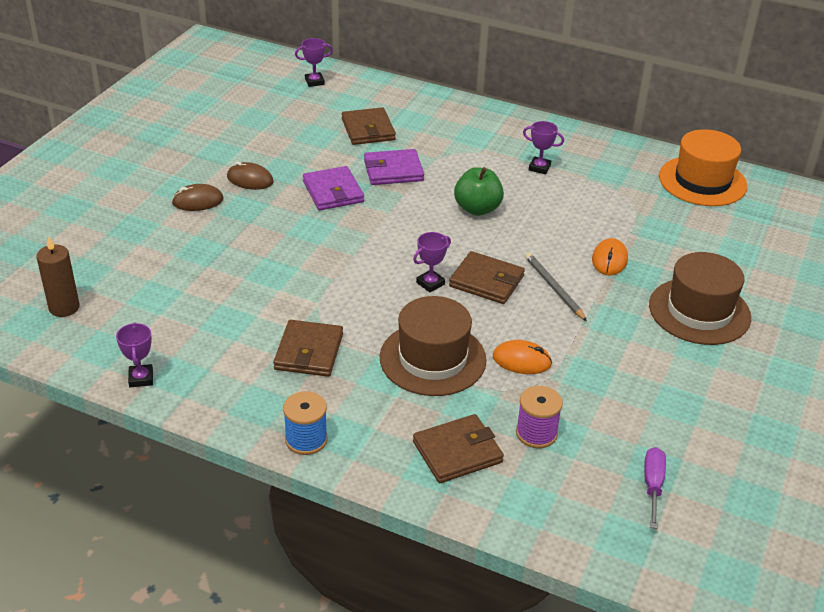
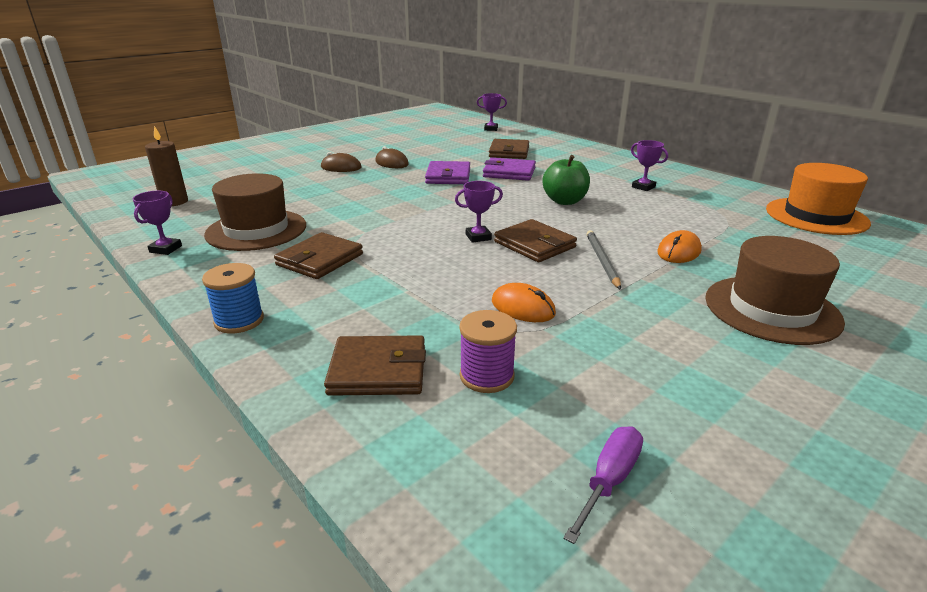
camera: 25 degrees right, 10 degrees down
brown hat [380,296,487,396] -> brown hat moved to [204,173,306,251]

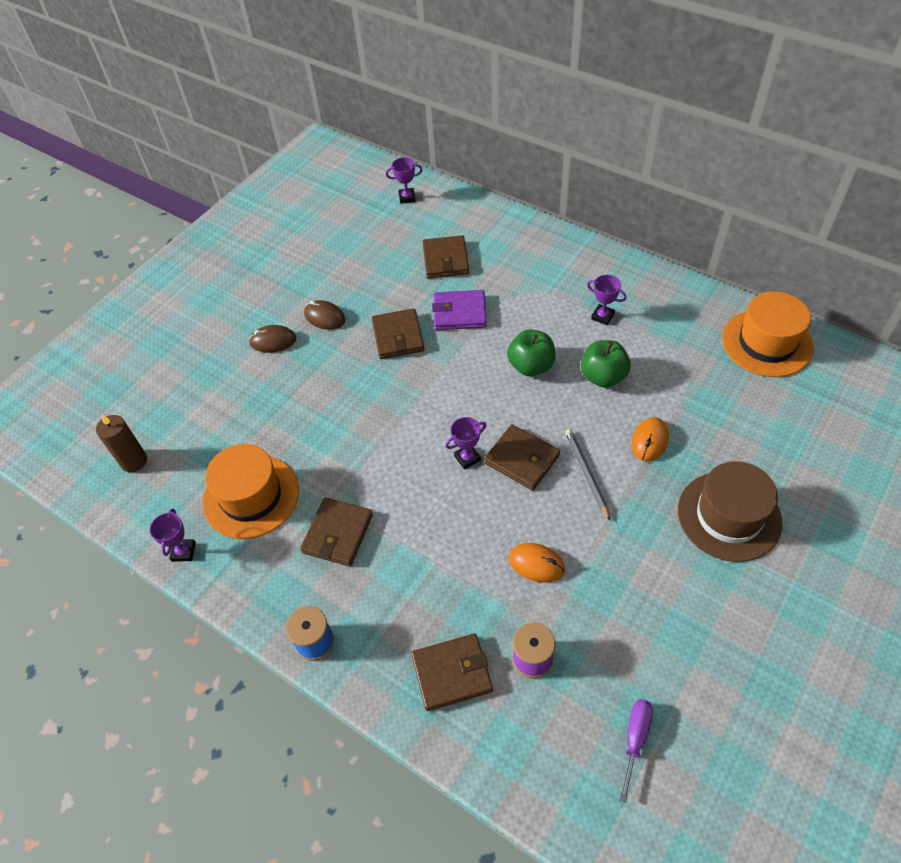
camera: 10 degrees left, 25 degrees up
brown hat [204,173,306,251] -> orange hat [203,444,299,539]
purple wallet [425,161,470,184] -> brown wallet [371,308,425,359]
none -> green apple [581,340,631,388]

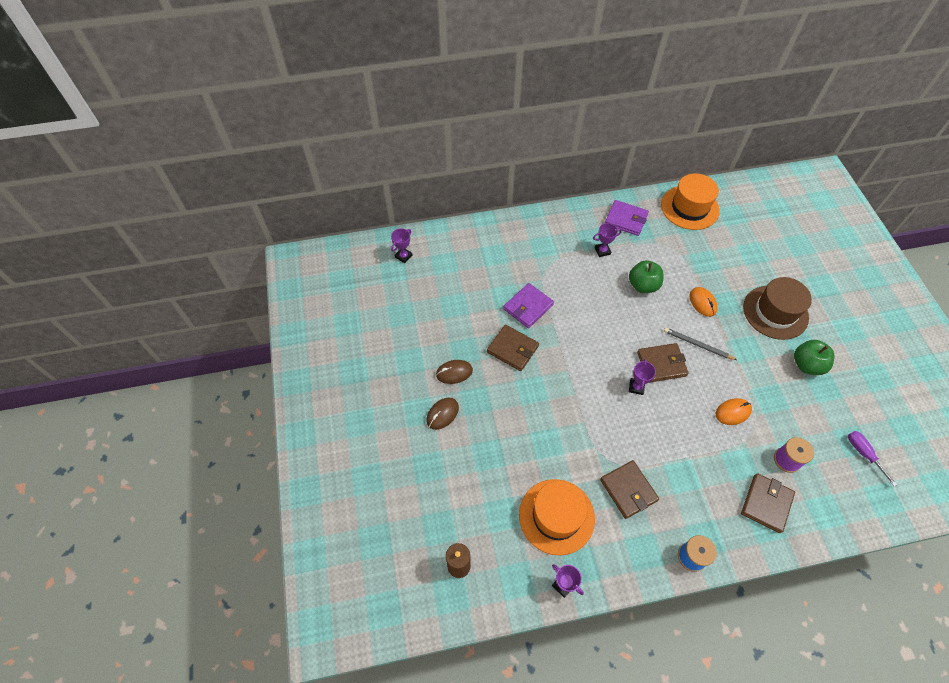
camera: 50 degrees left, 5 degrees up
brown wallet [423,235,469,278] -> none
green apple [507,329,556,376] -> green apple moved to [794,340,834,375]
none -> purple wallet [605,200,649,236]

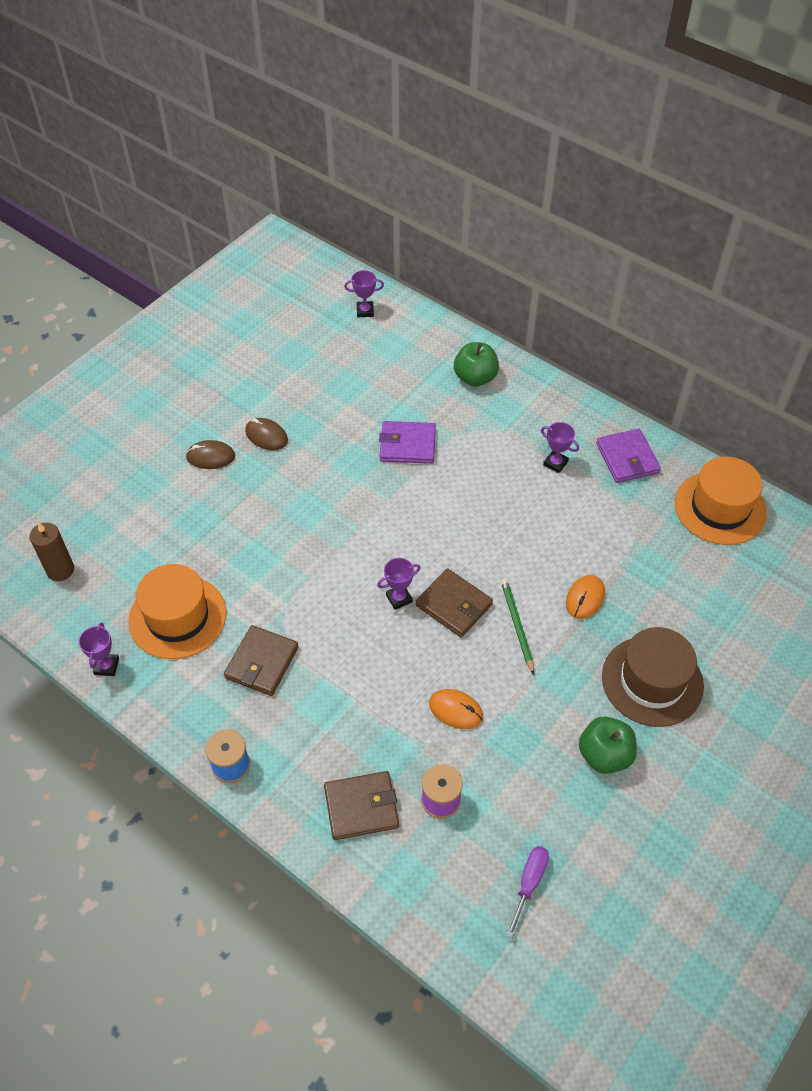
camera: 50 degrees right, 5 degrees down
brown wallet [487,325,539,371] -> none
green apple [629,260,664,293] -> green apple moved to [454,342,499,387]
grey pencil [664,328,737,360] -> green pencil [501,579,534,675]

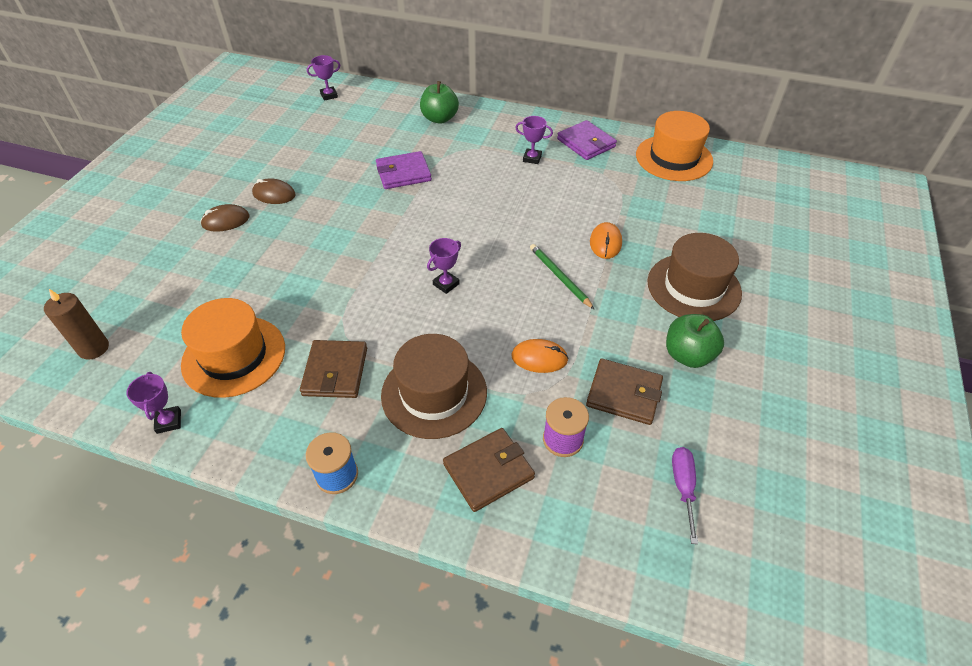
camera: 20 degrees left, 5 degrees down
brown wallet [416,568,493,637] -> brown wallet moved to [586,358,663,425]
none -> brown hat [381,334,487,439]

